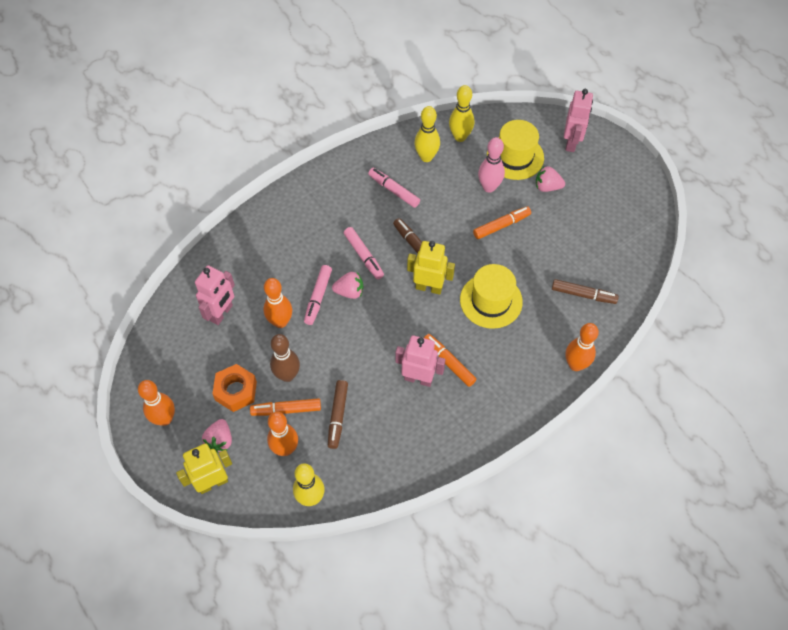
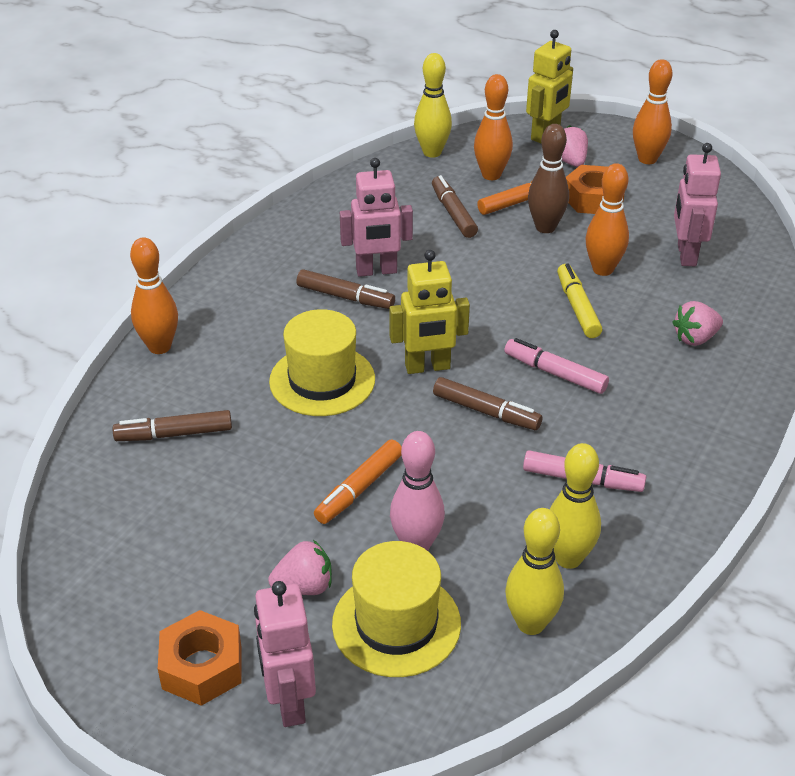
camera: 155 degrees right, 20 degrees down
pink marker [304,265,332,325] -> yellow marker [557,264,602,338]
pink strawberry [332,272,363,299] -> pink strawberry moved to [672,301,723,346]
orange marker [424,334,477,387] -> brown marker [296,269,395,309]
none -> orange nut [158,610,242,706]

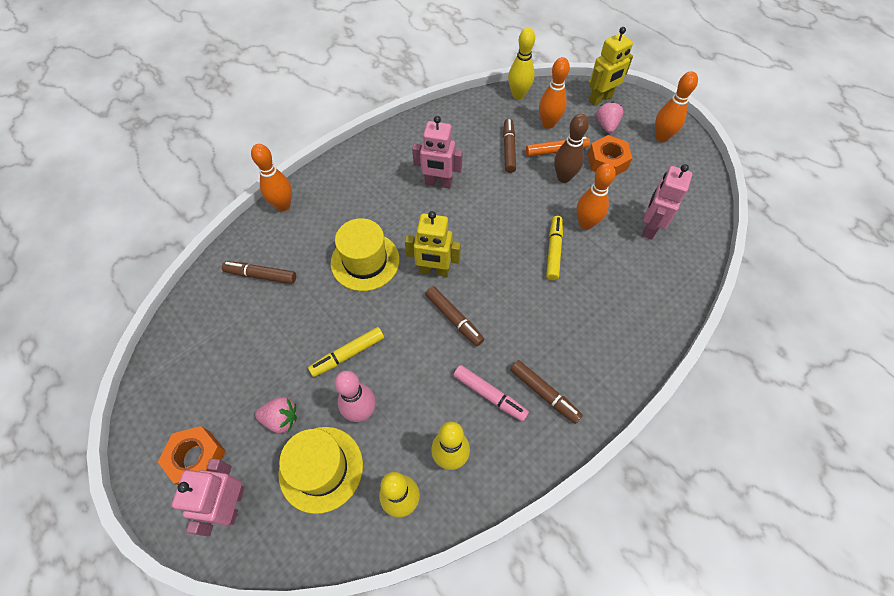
camera: 20 degrees right, 20 degrees up
brown marker [296,269,395,309] -> brown marker moved to [510,360,583,424]
orange marker [314,439,402,524] -> yellow marker [308,327,384,377]
pink marker [504,338,609,394] -> none
pink strawberry [672,301,723,346] -> none

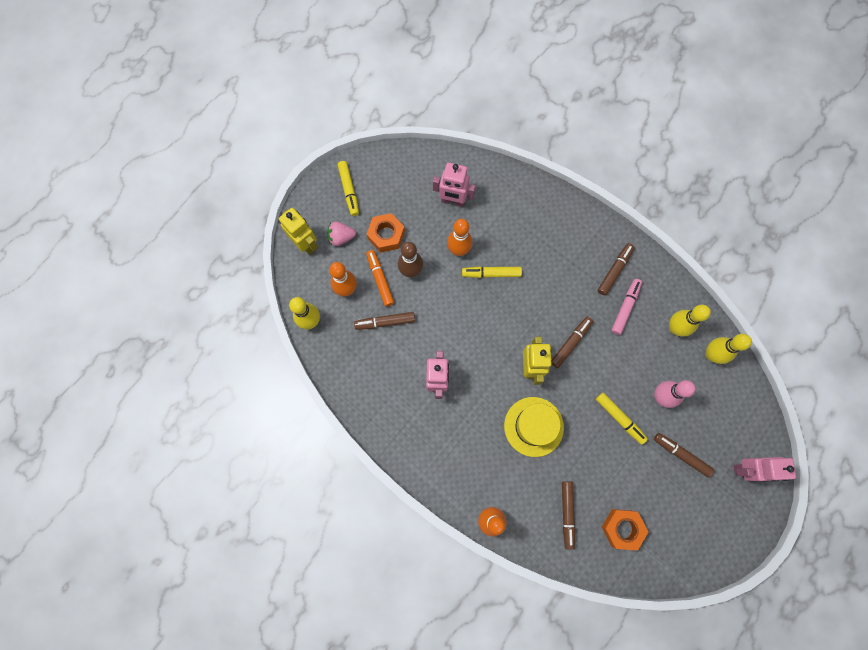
camera: 100 degrees left, 15 degrees up
orange nut [158,426,225,485] -> orange nut moved to [602,509,648,551]
pink strawberry [255,397,297,433] -> brown marker [654,433,714,478]
yellow hat [278,427,363,514] -> none
orange bowling pin [655,71,698,142] -> yellow marker [338,161,359,216]

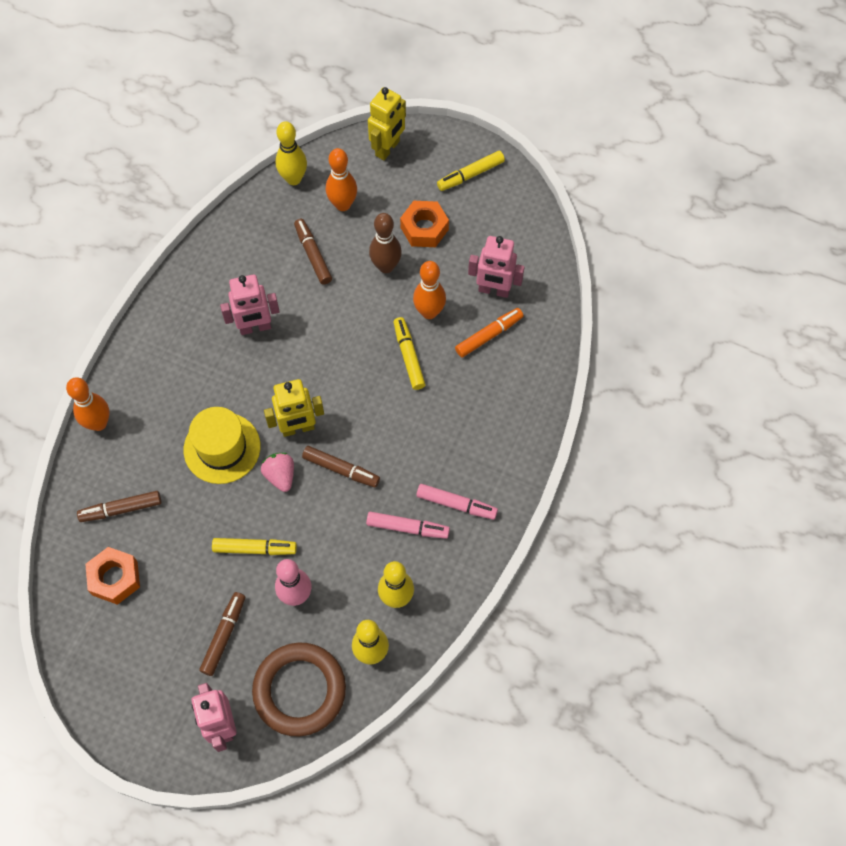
camera: 75 degrees right, 10 degrees down
pink strawberry [327,221,356,246] -> pink strawberry moved to [261,453,294,492]
orange marker [366,250,394,307] -> orange marker moved to [455,308,523,357]
pink robot [433,163,476,207] -> pink robot turned 75 degrees counterclockwise [468,236,525,298]
yellow marker [596,393,648,445] -> yellow marker turned 120 degrees counterclockwise [212,538,297,555]
brown marker [598,243,635,295] -> pink marker [416,484,498,520]
none -> brown ring [252,643,346,736]

